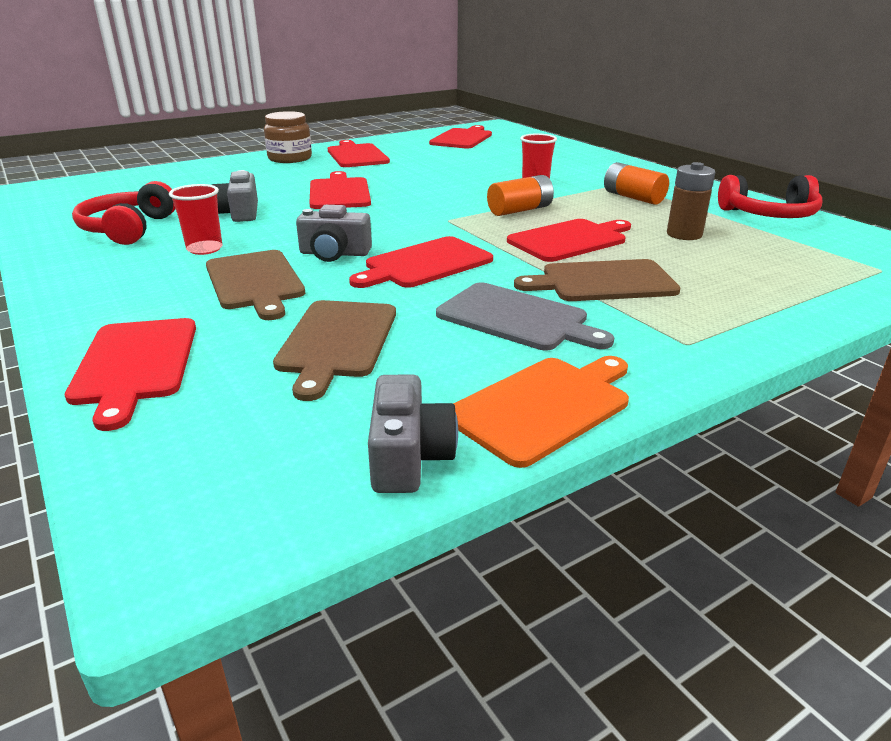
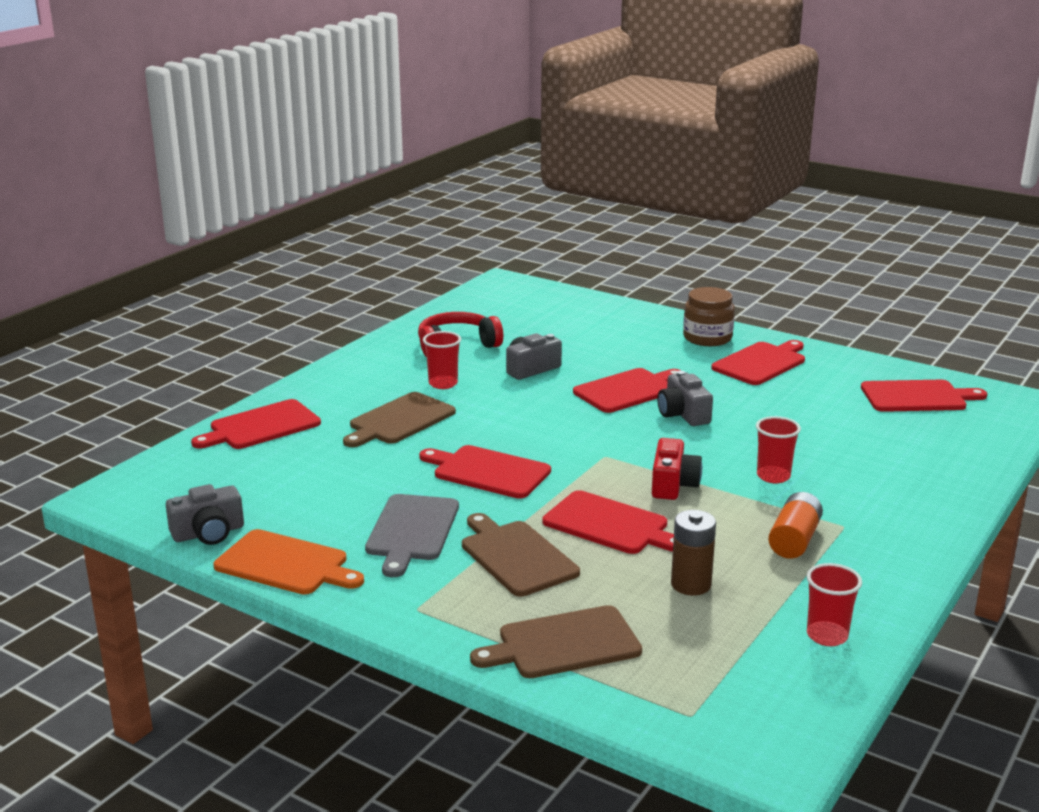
camera: 65 degrees right, 5 degrees down
brown cutting board [273,300,396,401] -> brown cutting board moved to [470,605,642,678]
grey camera [296,205,372,262] -> grey camera moved to [657,371,713,426]
orange battery [487,175,554,216] -> red camera [652,438,702,500]
red headphones [718,175,823,218] -> red cup [806,563,862,646]

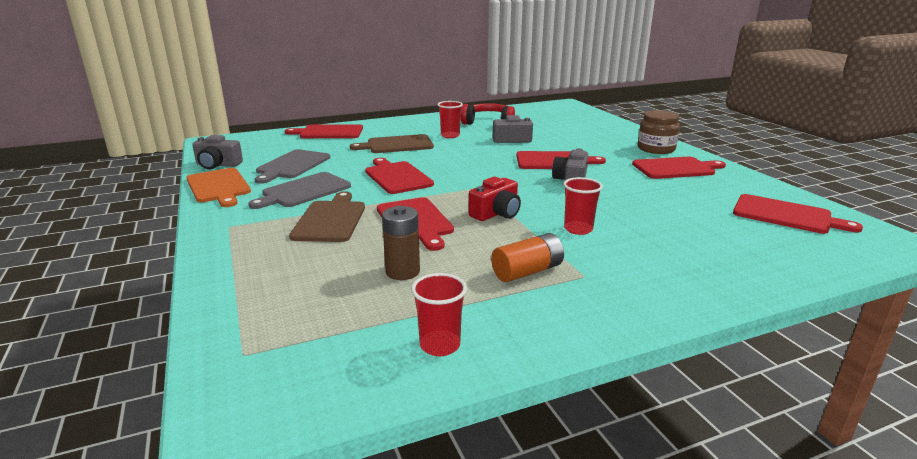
camera: 35 degrees right, 0 degrees up
brown cutting board [470,605,642,678] -> none
none -> grey cutting board [255,149,330,184]

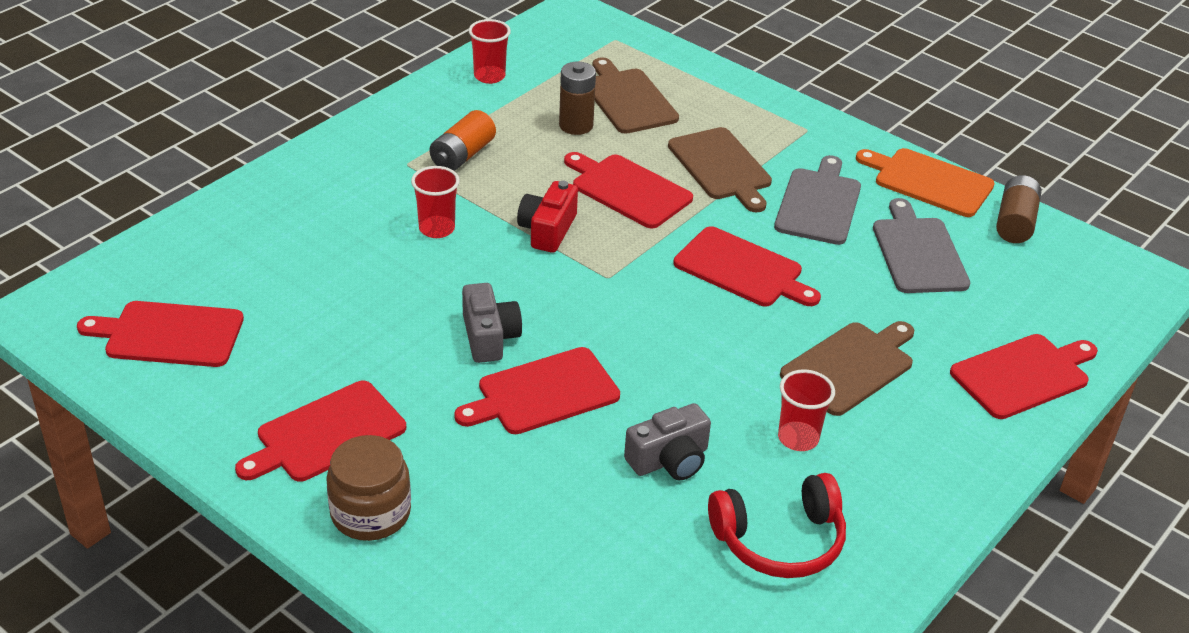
camera: 150 degrees right, 15 degrees up
grey camera [192,135,243,169] -> brown battery [996,175,1041,243]
none -> brown cutting board [592,57,679,134]

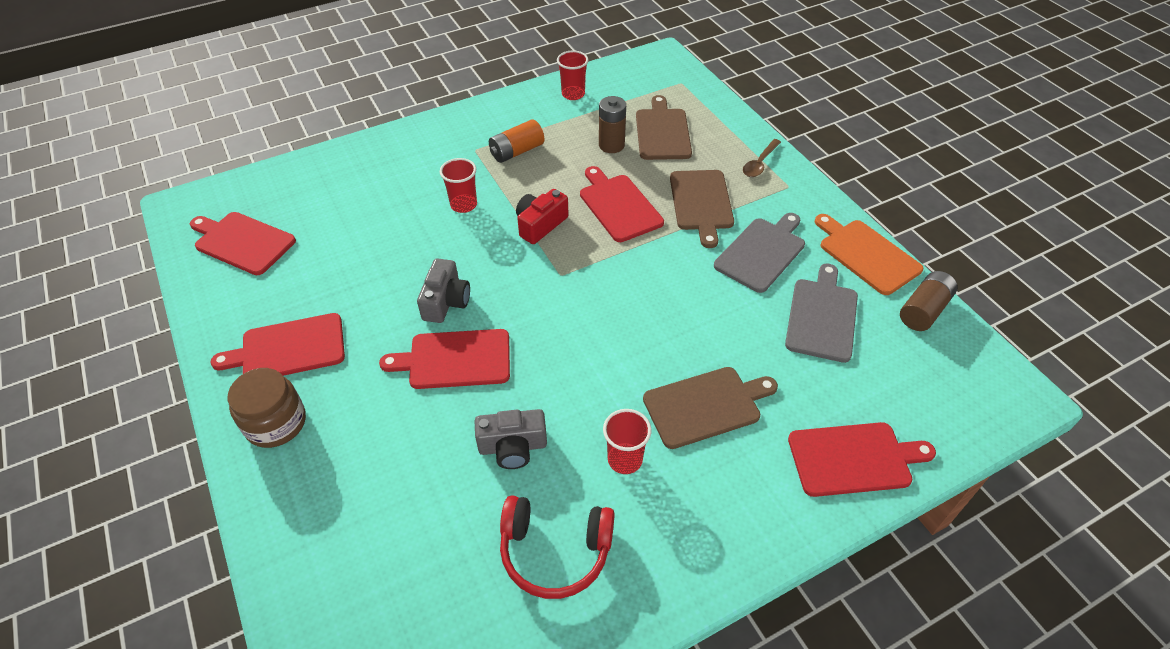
camera: 25 degrees right, 10 degrees up
red cutting board [673,226,821,306] -> none
none -> brown spoon [743,139,781,177]

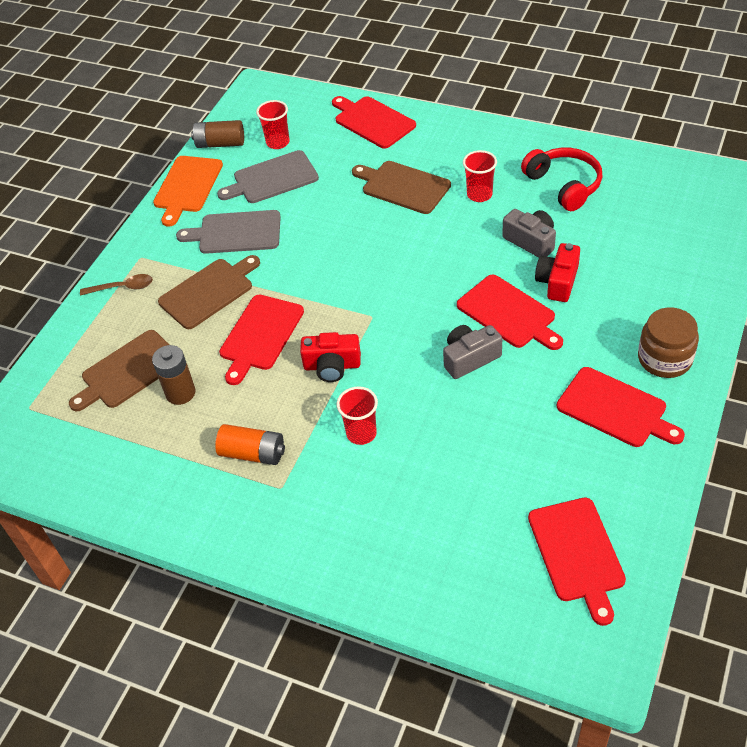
camera: 125 degrees left, 0 degrees up
red cup [557,50,589,100] -> red cup moved to [256,100,290,149]
none -> red camera [535,243,580,302]

